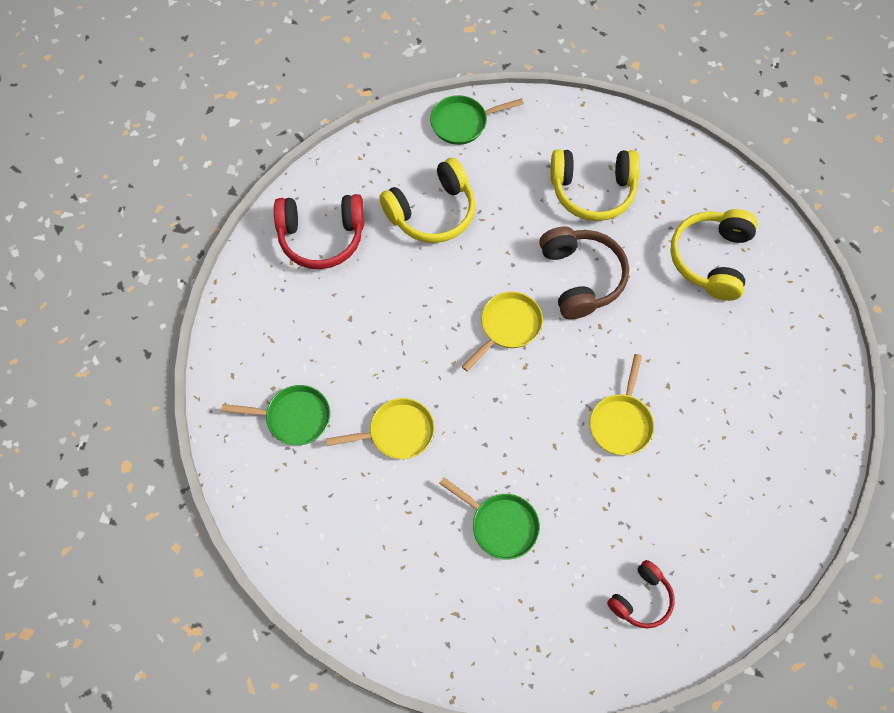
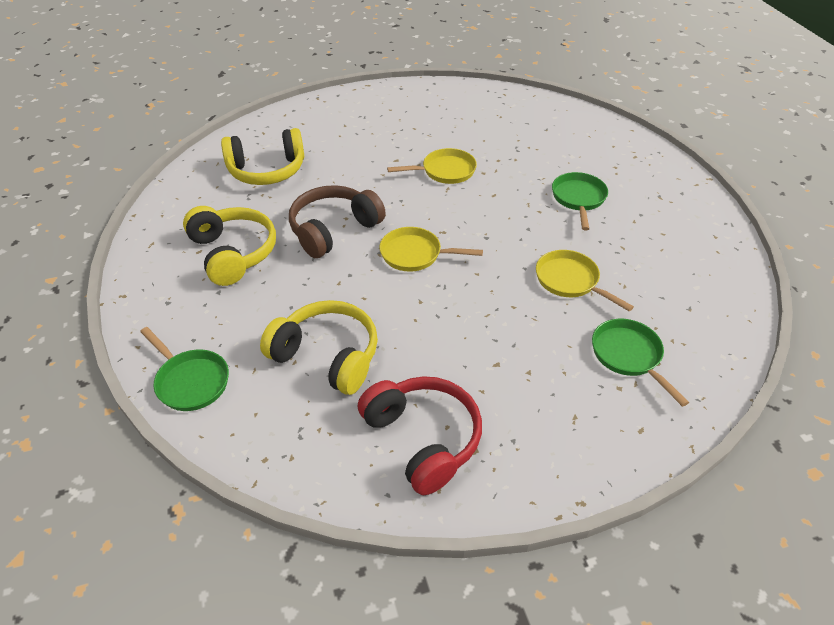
camera: 120 degrees left, 20 degrees down
red headphones [607,560,675,628] -> none

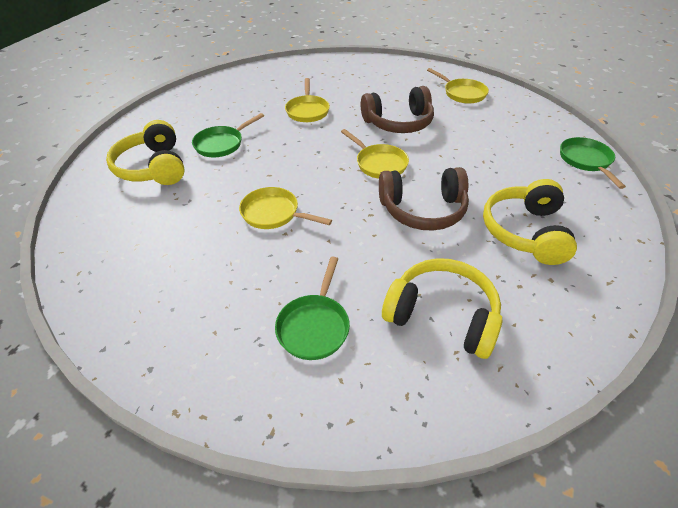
camera: 140 degrees left, 0 degrees up
yellow headphones [260,300,378,395] -> yellow headphones moved to [106,120,185,185]
red headphones [358,376,482,495] -> yellow pan [427,68,489,104]
green pan [592,319,689,407] -> green pan moved to [275,257,350,360]
none -> brown headphones [361,86,434,133]

